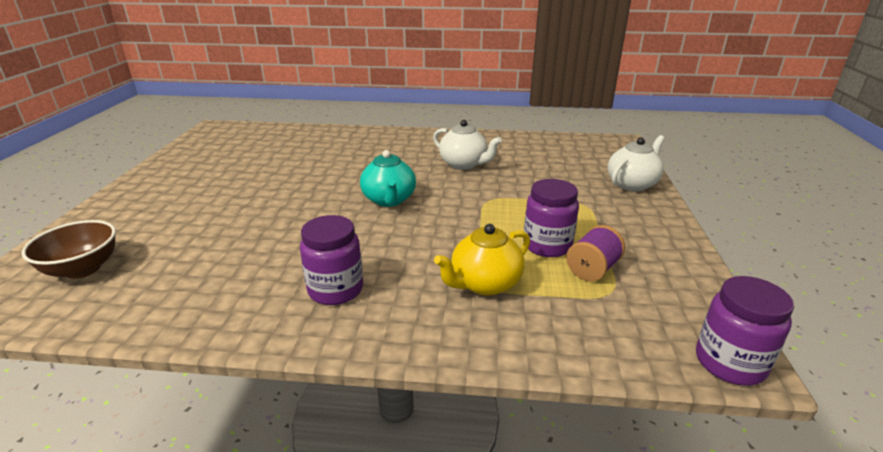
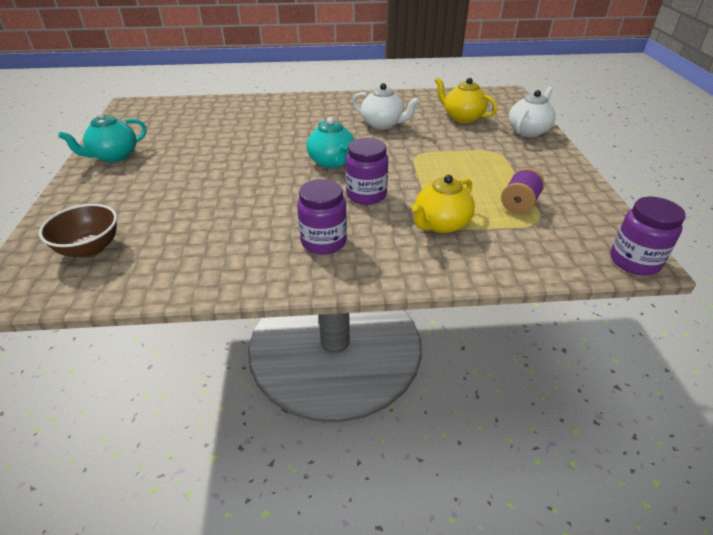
camera: 10 degrees left, 10 degrees up
purple jar [523,179,579,257] -> purple jar moved to [345,138,388,205]
none -> turquoise teapot [58,112,147,162]
none -> yellow teapot [435,77,497,123]

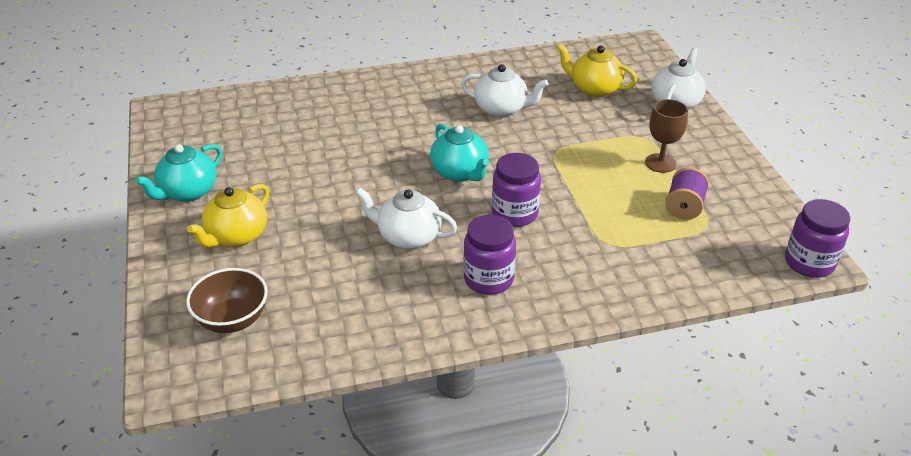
camera: 10 degrees left, 0 degrees up
yellow teapot [412,175,475,233] -> yellow teapot moved to [187,184,269,248]
none -> white teapot [356,188,457,249]
none -> brown goblet [645,99,688,173]

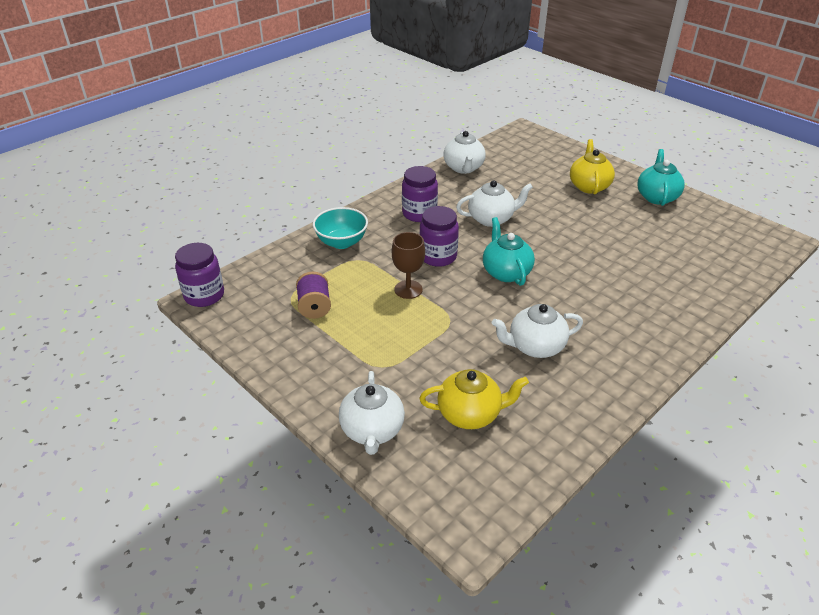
camera: 150 degrees right, 0 degrees up
brown bowl [186,268,268,333] -> none
turquoise teapot [430,124,489,182] -> turquoise teapot turned 45 degrees clockwise [483,217,535,286]
brown goblet [645,99,688,173] -> brown goblet moved to [392,232,425,299]
none -> turquoise bowl [313,207,368,249]
none -> white teapot [444,131,486,174]

